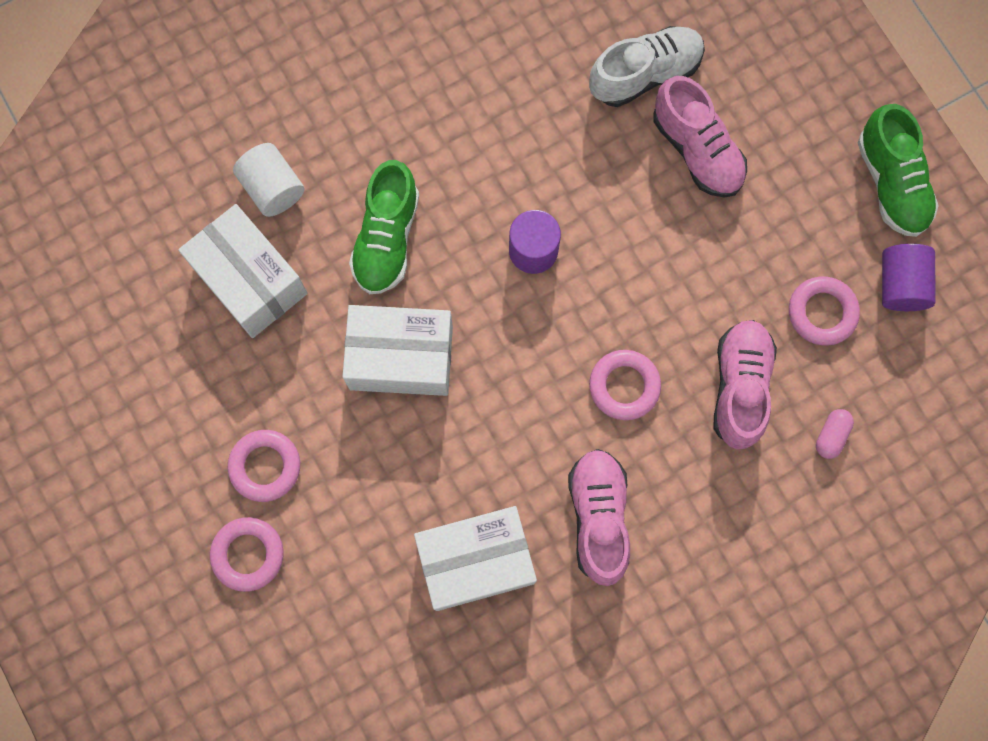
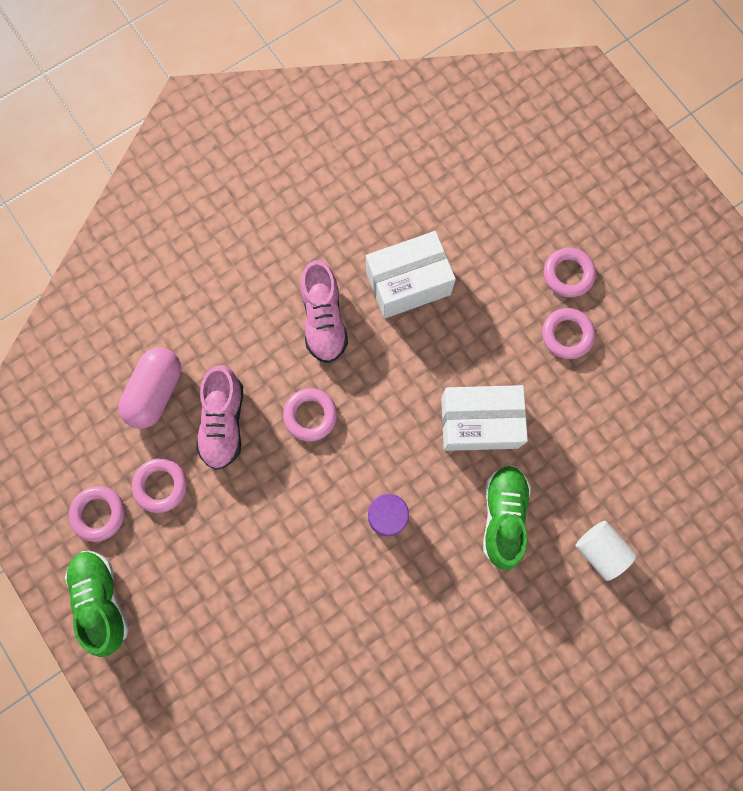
camera: 175 degrees right, 0 degrees up
white box [178,204,308,338] -> none
white shoe [589,26,705,107] -> none
pink shoe [653,76,747,198] -> none
pink capsule [816,409,854,459] -> pink capsule [118,348,181,429], size x2.14
purple cylinder [882,244,936,311] -> pink ring [69,486,125,542]

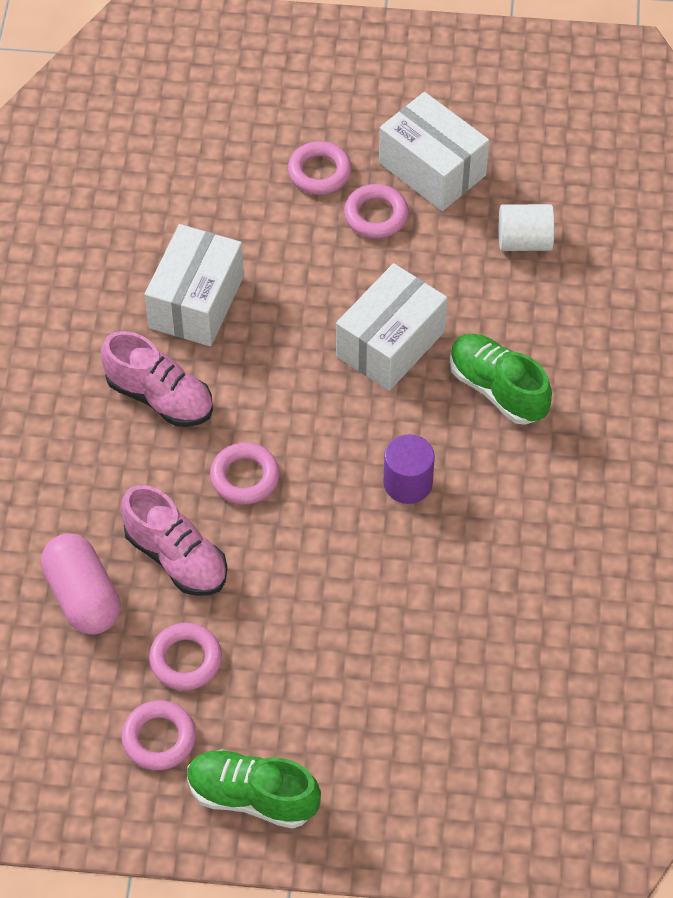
camera: 50 degrees left, 20 degrees down
white cylinder [576,521,637,581] -> white cylinder moved to [499,204,555,251]
none -> white box [379,92,489,211]

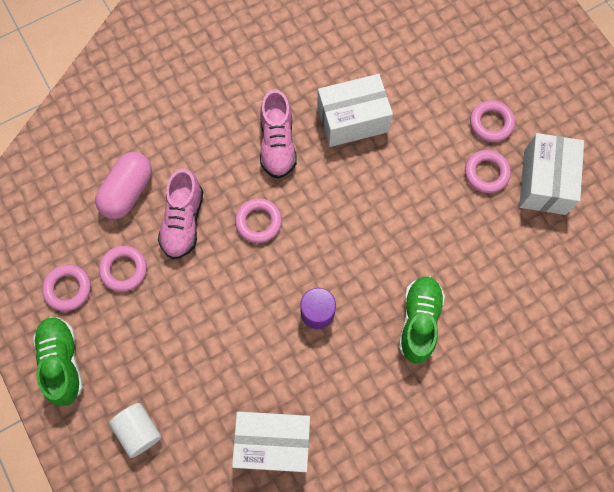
camera: 55 degrees right, 15 degrees up
white box [336,263,448,391] -> white box moved to [232,412,310,472]
white cylinder [499,204,555,251] -> white cylinder moved to [109,403,161,458]

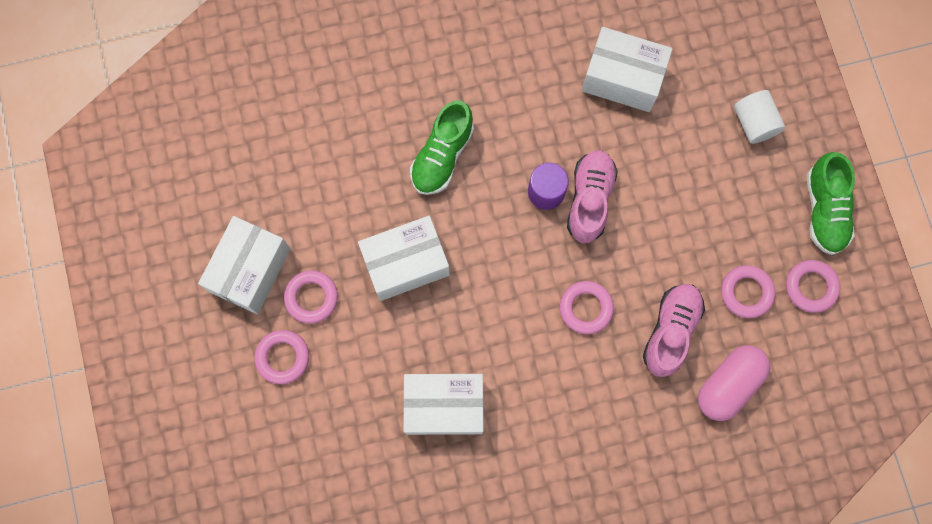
camera: 165 degrees left, 5 degrees up
pink shoe [260,89,297,179] -> pink shoe moved to [567,150,618,243]
none -> white box [358,216,450,301]

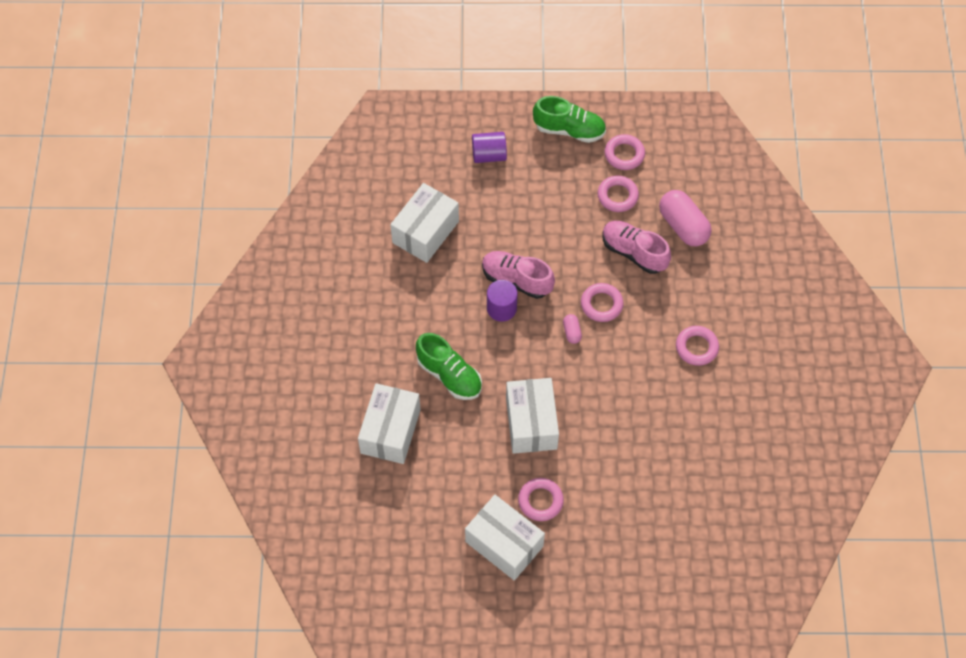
camera: 75 degrees left, 15 degrees down
pink ring [255,330,309,384] -> pink ring moved to [676,326,719,366]
white box [403,374,484,435] -> white box moved to [358,383,421,464]
white cylinder [734,90,785,144] -> purple cylinder [472,132,507,163]
none -> pink capsule [563,314,582,344]

